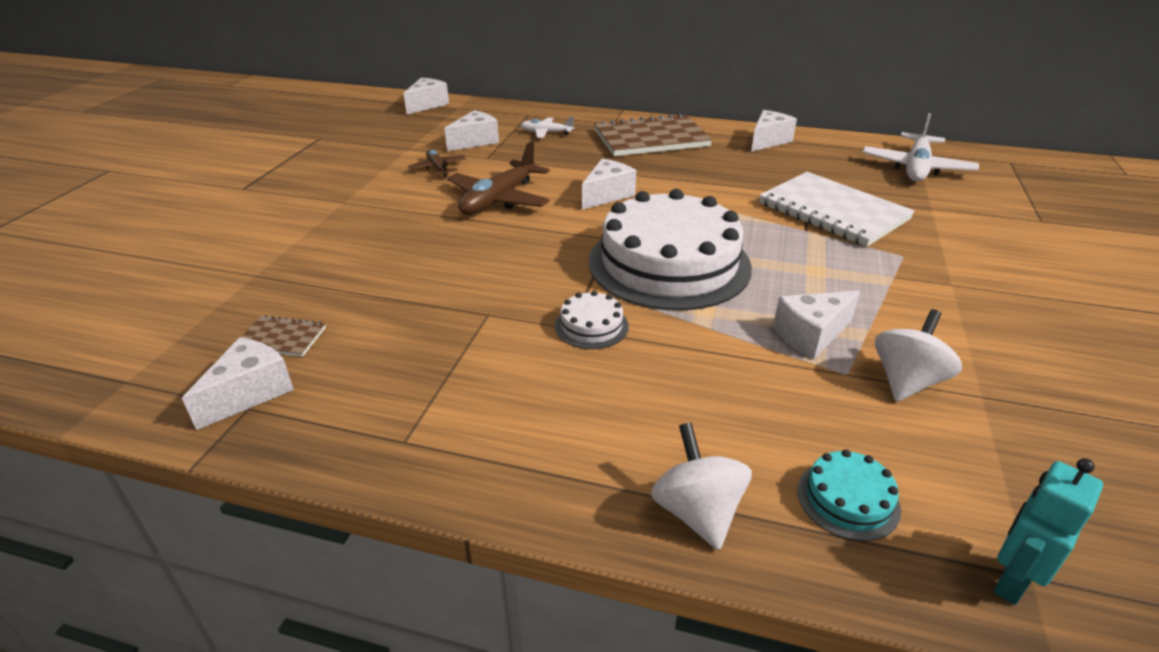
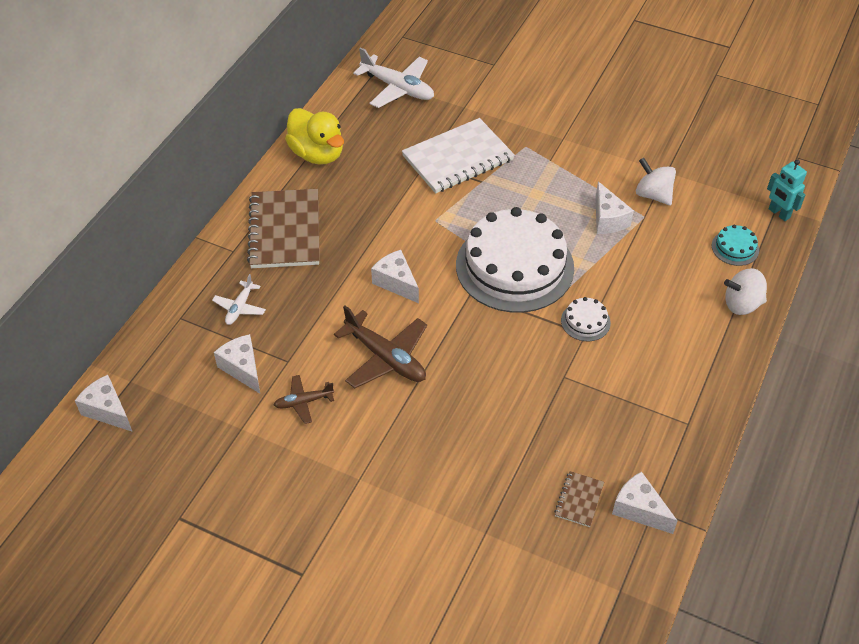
camera: 80 degrees left, 15 degrees up
white cheese [751,110,797,152] -> yellow duck [285,108,344,165]

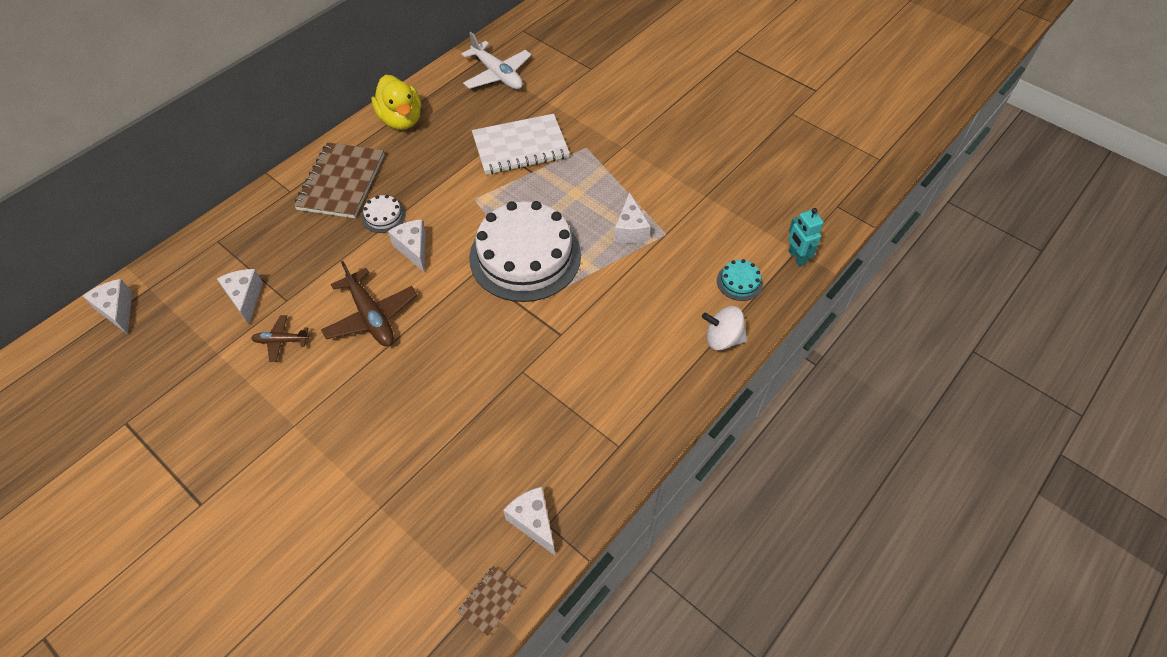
camera: 15 degrees right, 5 degrees up
white plane [212,274,266,325] -> none
brown notebook [554,471,604,527] -> brown notebook moved to [457,566,523,636]
white cake [561,297,611,342] -> white cake moved to [362,195,406,233]
white spinning top [636,158,676,205] -> none

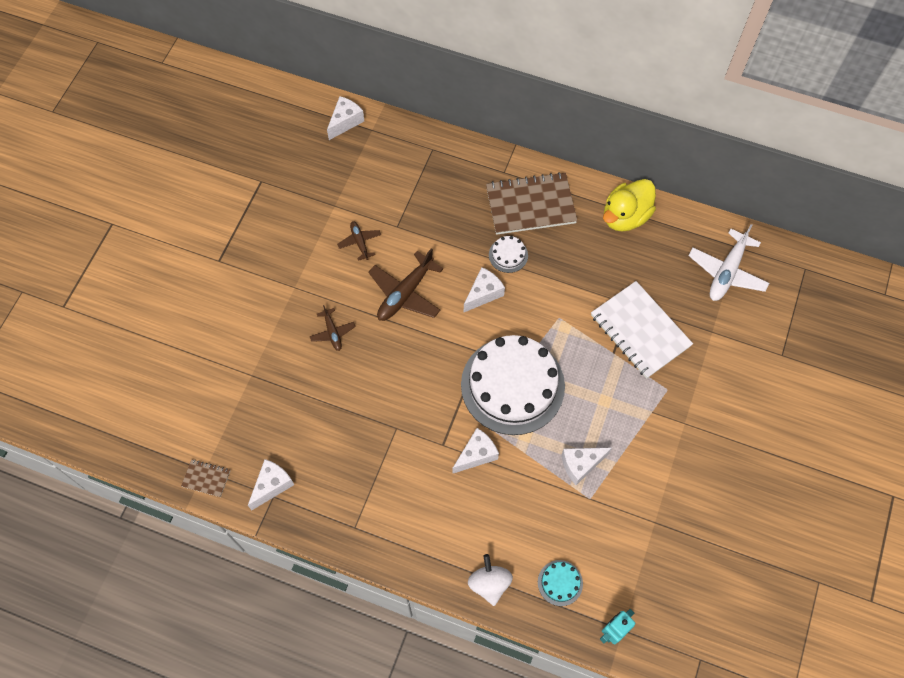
camera: 70 degrees right, 10 degrees up
white cheese [217,269,263,324] -> white cheese moved to [453,428,499,473]
none -> brown plane [310,305,356,351]

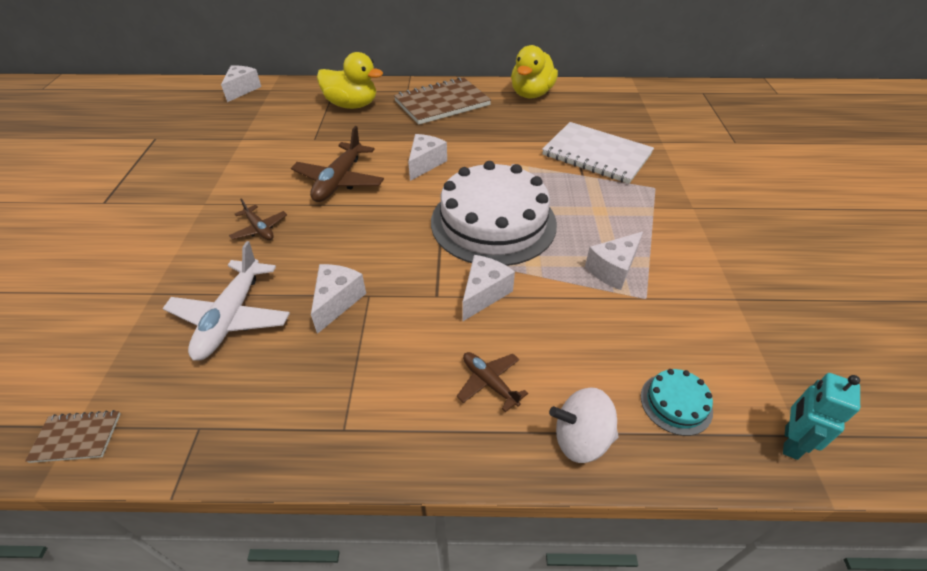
camera: 20 degrees left, 20 degrees down
white cheese [248,459,294,510] -> white cheese moved to [311,264,366,334]
brown plane [337,221,381,261] -> brown plane moved to [457,352,528,412]
white spinning top [468,554,513,606] -> white spinning top turned 60 degrees counterclockwise [549,387,618,463]
white cake [489,236,528,273] -> none
white plane [688,224,769,301] -> white plane moved to [162,241,290,361]
none -> yellow duck [317,52,383,109]

